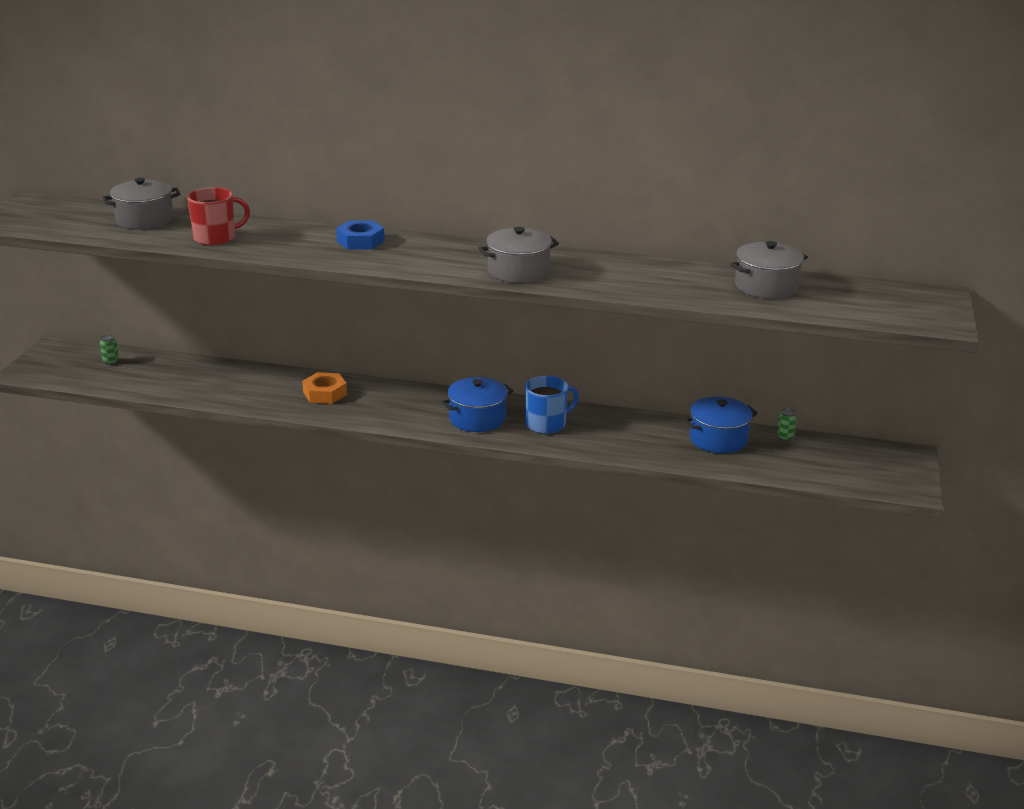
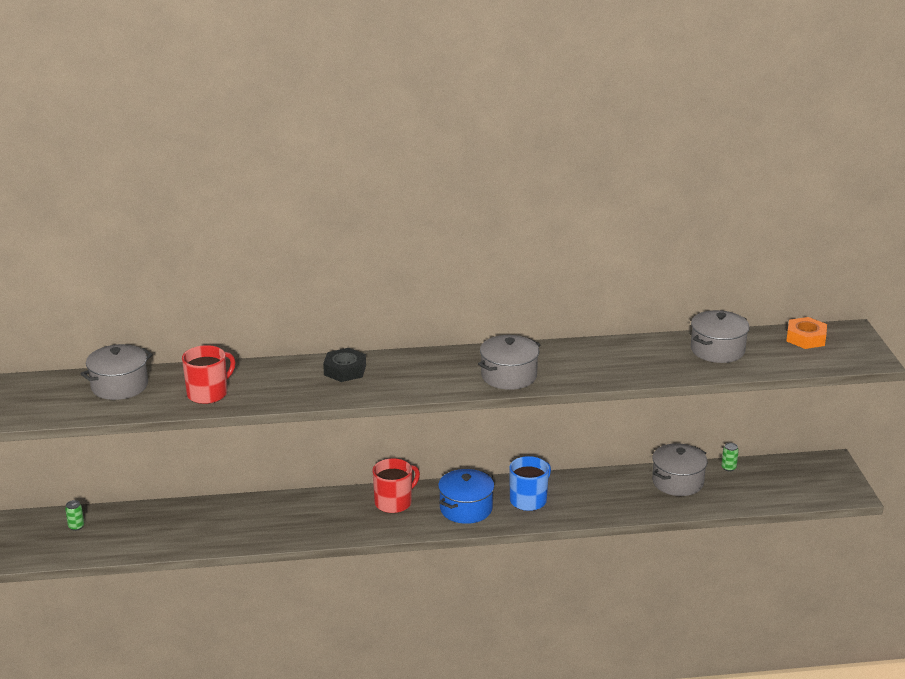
camera: 20 degrees left, 0 degrees up
orange nut [302,372,347,404] -> orange nut moved to [786,317,827,349]
blue nut [336,220,384,250] -> black nut [323,348,366,382]
blue pot [684,396,758,453] -> grey pot [652,443,708,496]
none -> red mug [372,458,420,513]

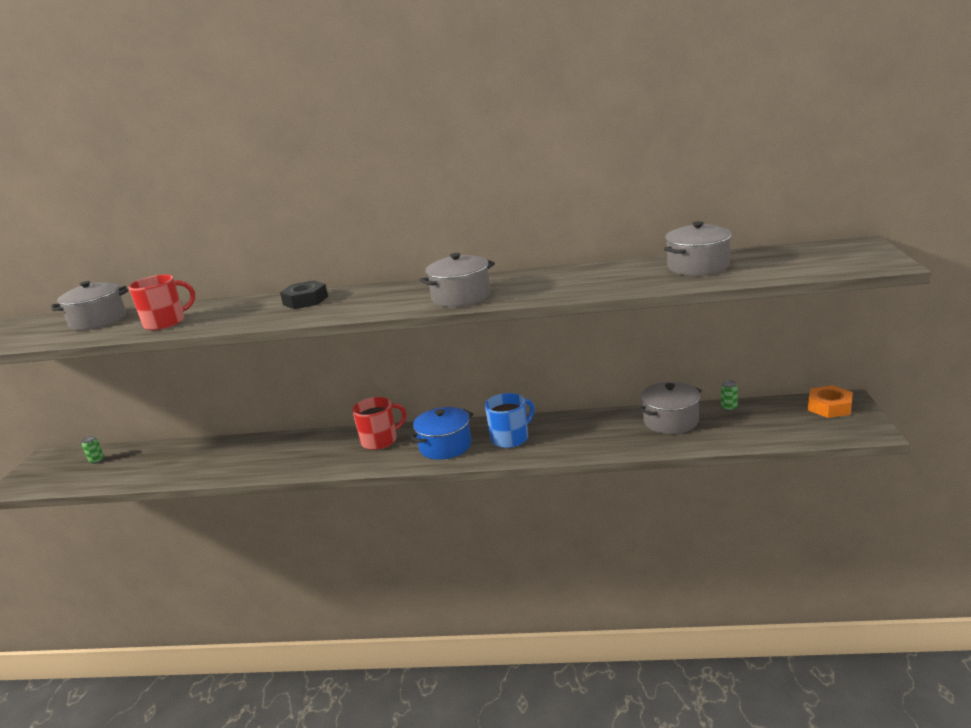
camera: 15 degrees right, 5 degrees down
orange nut [786,317,827,349] -> orange nut moved to [808,385,853,418]

